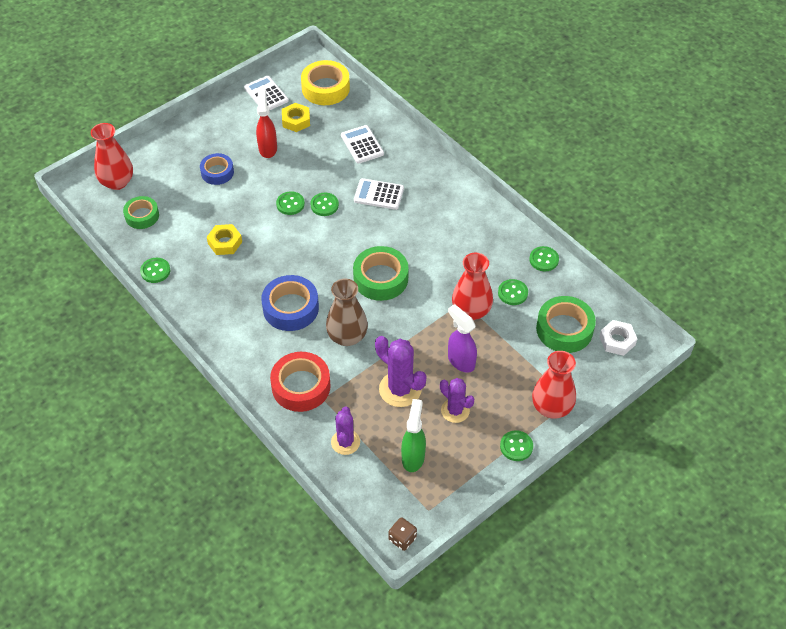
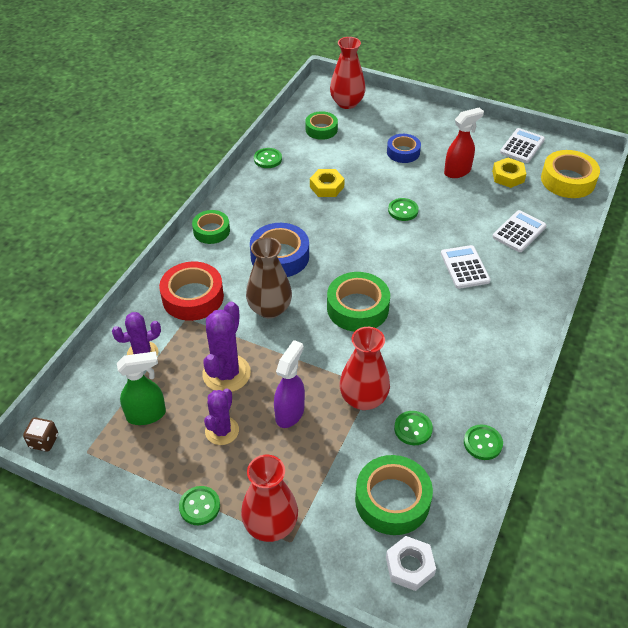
camera: 65 degrees right, 5 degrees down
green button [310,193,339,216] -> none
none -> green tape [192,210,230,244]

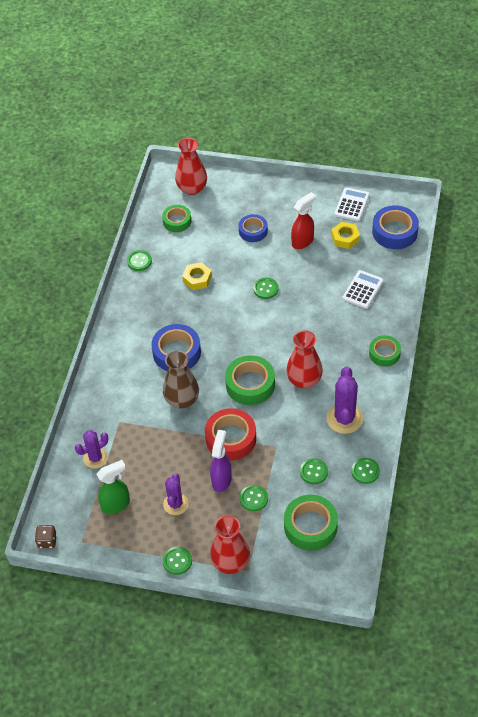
camera: 10 degrees left, 5 degrees up
red tape [159,262,224,321] -> red tape moved to [205,408,256,460]
green tape [192,210,230,244] -> green tape moved to [369,335,401,367]
purple cactus [202,302,251,392] -> purple cactus moved to [326,367,363,434]
red vase [339,327,390,410] -> red vase moved to [286,330,323,388]
white nut [386,536,436,591] -> none
white calculator [441,245,490,289] -> none
yellow tape [541,150,600,198] -> blue tape [372,205,419,249]
none -> green button [240,485,268,511]

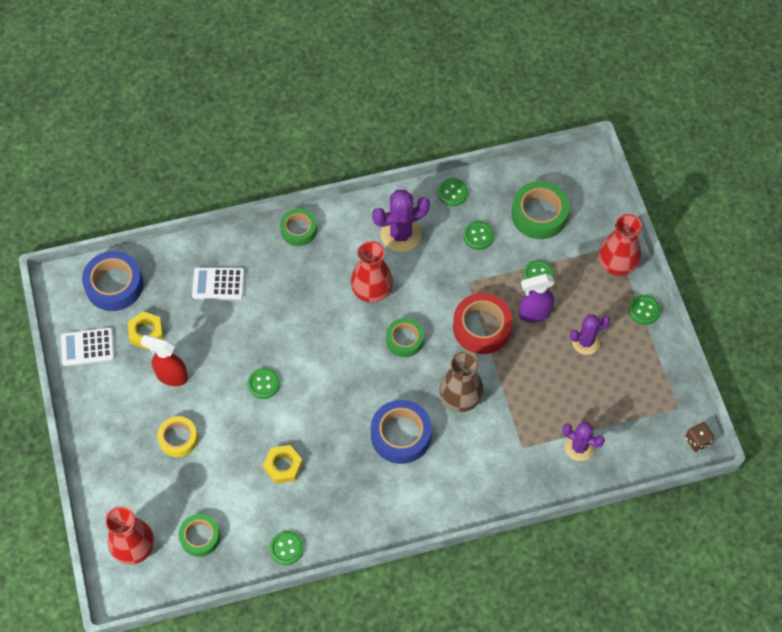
camera: 120 degrees left, 10 degrees up
green spray bottle [96,460,130,514] -> none
green tape [225,355,275,405] -> green tape [386,318,424,357], size x0.64
blue tape [239,214,268,242] -> yellow tape [157,416,198,457]

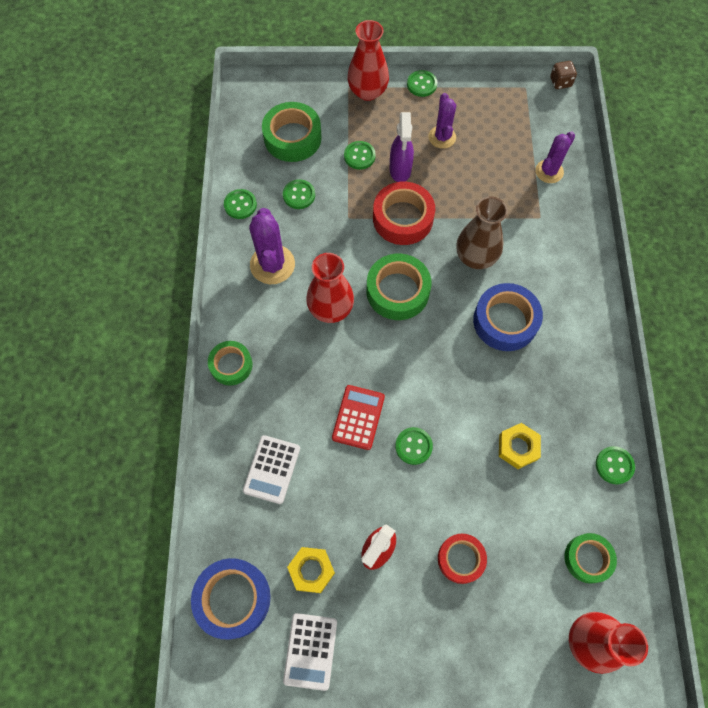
camera: 75 degrees left, 5 degrees up
yellow tape [157,416,198,457] -> red tape [438,534,487,584]
green tape [386,318,424,357] -> green tape [367,254,432,320], size x1.56
none -> red calculator [332,385,385,450]

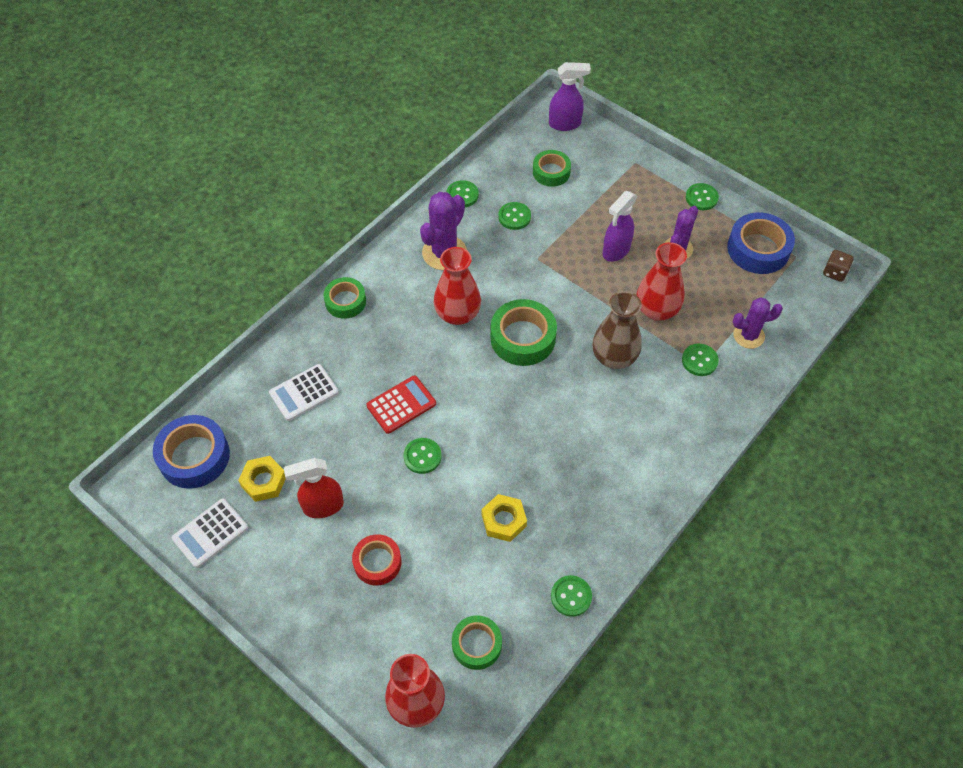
camera: 40 degrees right, 10 degrees down
green tape [262,102,322,162] -> green tape [533,150,571,187], size x0.64
green button [344,141,376,170] -> green button moved to [682,344,719,376]
red vase [347,20,389,101] -> red vase moved to [636,242,687,321]
red tape [373,182,435,245] -> none
blue tape [473,283,543,351] -> blue tape moved to [727,212,795,274]
none -> purple spray bottle [549,62,591,131]

